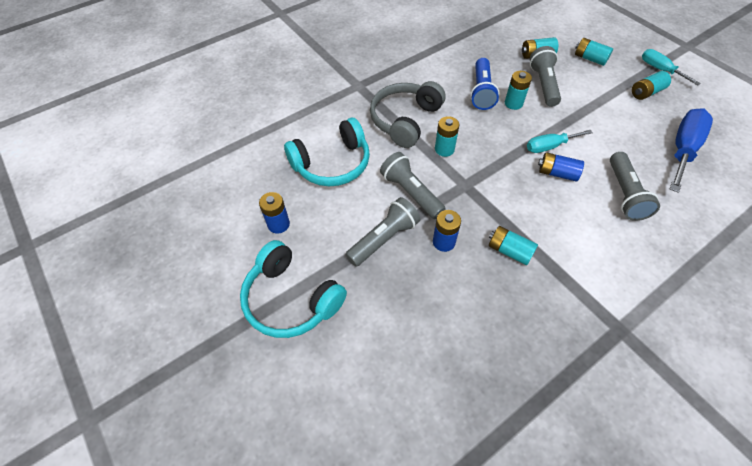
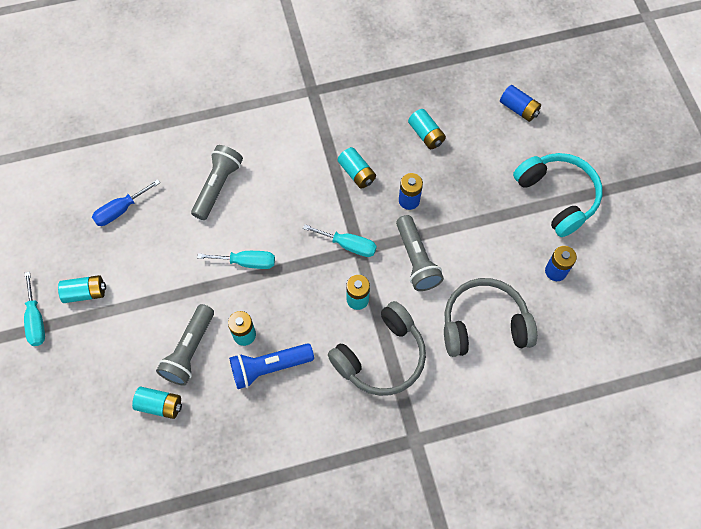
camera: 160 degrees left, 10 degrees up
turquoise headphones [284,118,370,186] -> grey headphones [444,278,537,357]
grey flashlight [345,197,420,266] -> none
blue flashlight [470,58,500,110] -> blue flashlight turned 135 degrees counterclockwise [229,343,314,389]
blue battery [538,152,584,182] -> blue battery moved to [500,85,541,122]
turquoise battery [575,38,613,66] -> turquoise battery moved to [408,109,446,149]
blue screwdriver [670,108,713,193] -> blue screwdriver [92,179,160,226], size x0.60
none -> turquoise screwdriver [303,224,377,257]

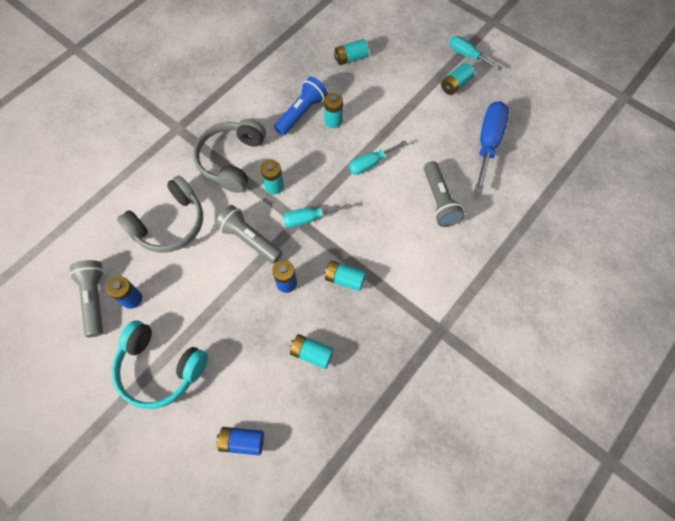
camera: 145 degrees right, 0 degrees up
blue screwdriver [92,179,160,226] -> blue screwdriver [474,101,509,194], size x1.65
grey flashlight [156,304,214,386] -> grey flashlight moved to [69,260,104,337]

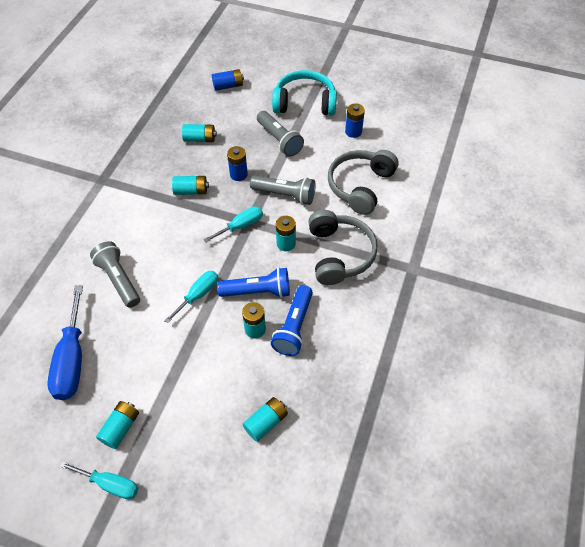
camera: 160 degrees right, 10 degrees down
grey flashlight [69,260,104,337] -> grey flashlight moved to [257,111,304,157]
none -> blue flashlight [217,267,290,298]

